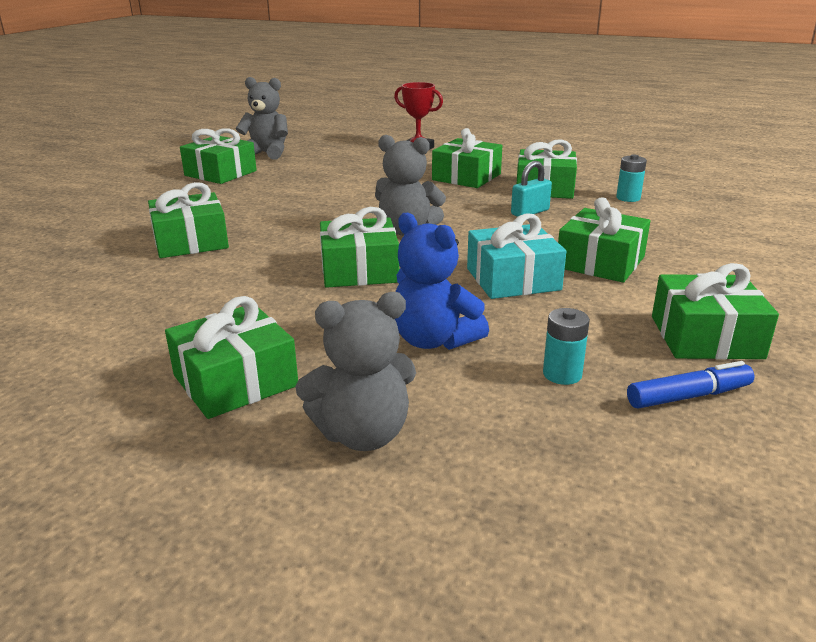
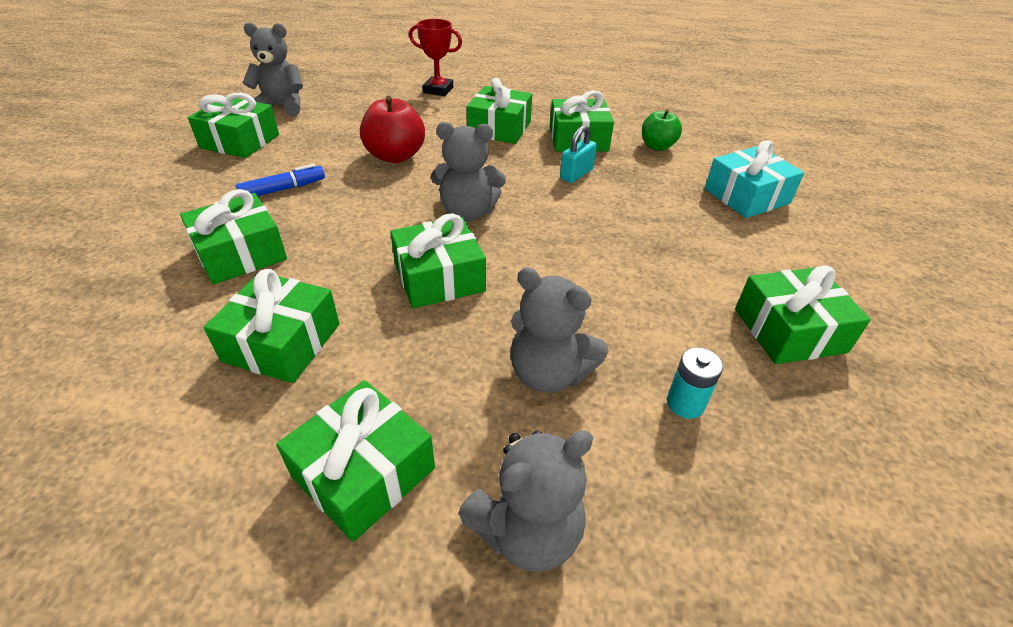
camera: 15 degrees left, 15 degrees up
blue teddy bear [395,213,489,350] -> grey teddy bear [511,267,608,393]
turquoise gift [467,213,566,299] -> turquoise gift moved to [705,140,804,218]
green gift [558,197,650,283] -> green gift moved to [204,269,339,383]
turquoise battery [616,154,647,202] -> green apple [642,110,682,151]
blue marker [627,361,755,408] -> blue marker moved to [236,164,325,196]
none -> red apple [360,96,425,163]

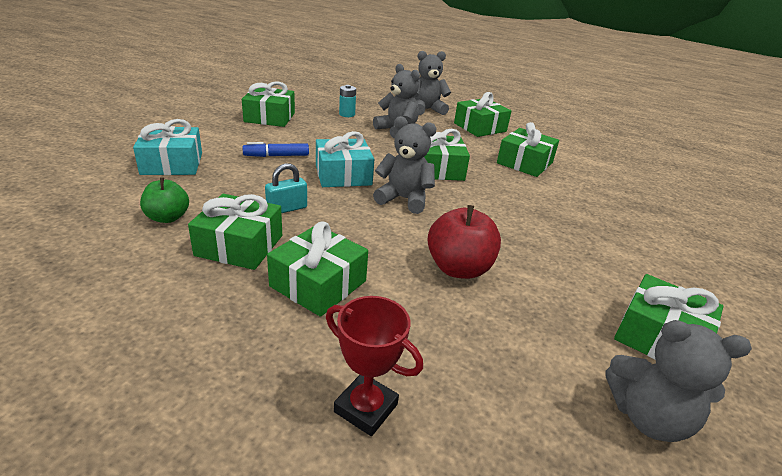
camera: 165 degrees left, 10 degrees down
green gift [180,189,287,285] -> none
blue marker [236,164,325,196] -> blue marker moved to [243,142,309,157]
none -> turquoise gift [316,131,374,187]

